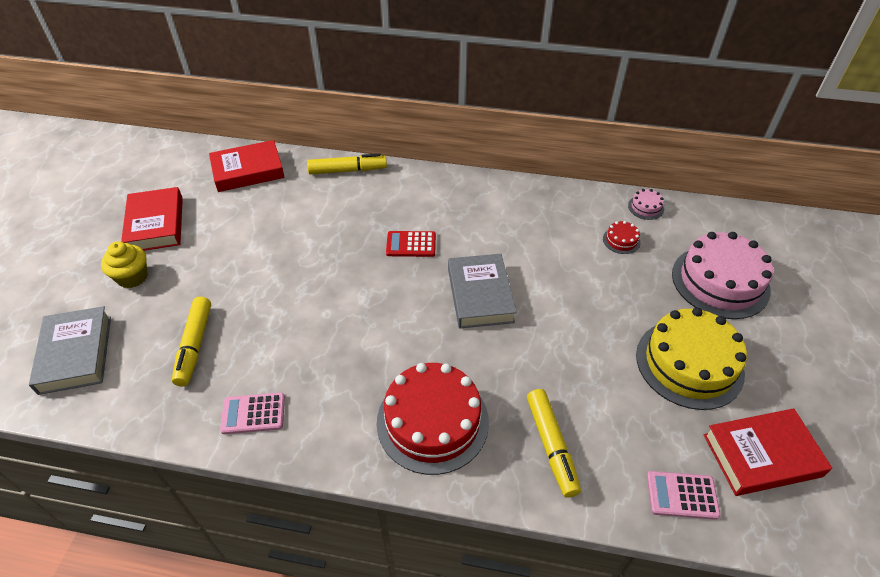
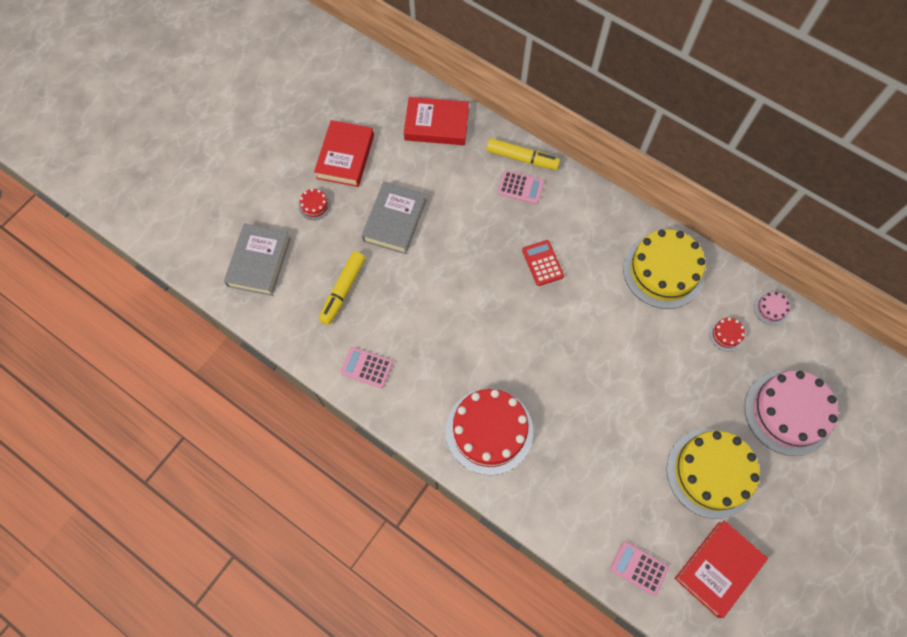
camera: 25 degrees right, 20 degrees up
yellow cupcake [101,241,148,288] -> red cake [299,189,331,220]
red calculator [386,231,436,257] -> red calculator turned 45 degrees clockwise [522,240,564,286]
grey book [448,254,517,329] -> grey book moved to [362,182,426,254]
yellow marker [527,389,581,498] -> none
red book [703,408,832,496] -> red book turned 60 degrees counterclockwise [674,521,768,618]
none -> pink calculator [498,170,544,204]
none -> yellow cake [623,229,705,309]

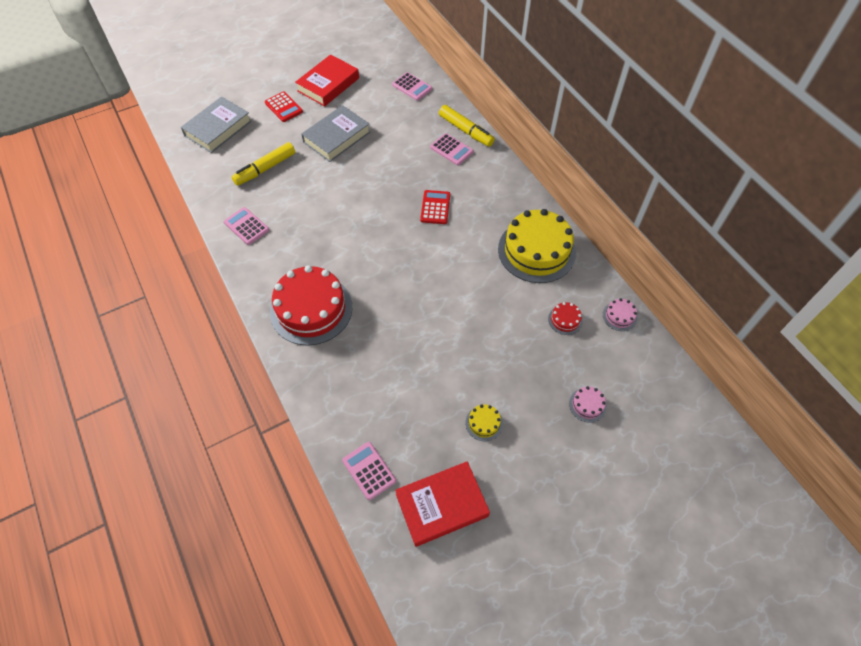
camera: 25 degrees right, 10 degrees down
red cake [299,189,331,220] -> red calculator [265,92,303,122]
red book [404,97,469,145] -> pink calculator [392,72,432,101]
yellow cake [667,429,760,519] -> yellow cake [466,404,503,441], size x0.41
pink cake [745,370,838,456] -> pink cake [569,386,606,423], size x0.41

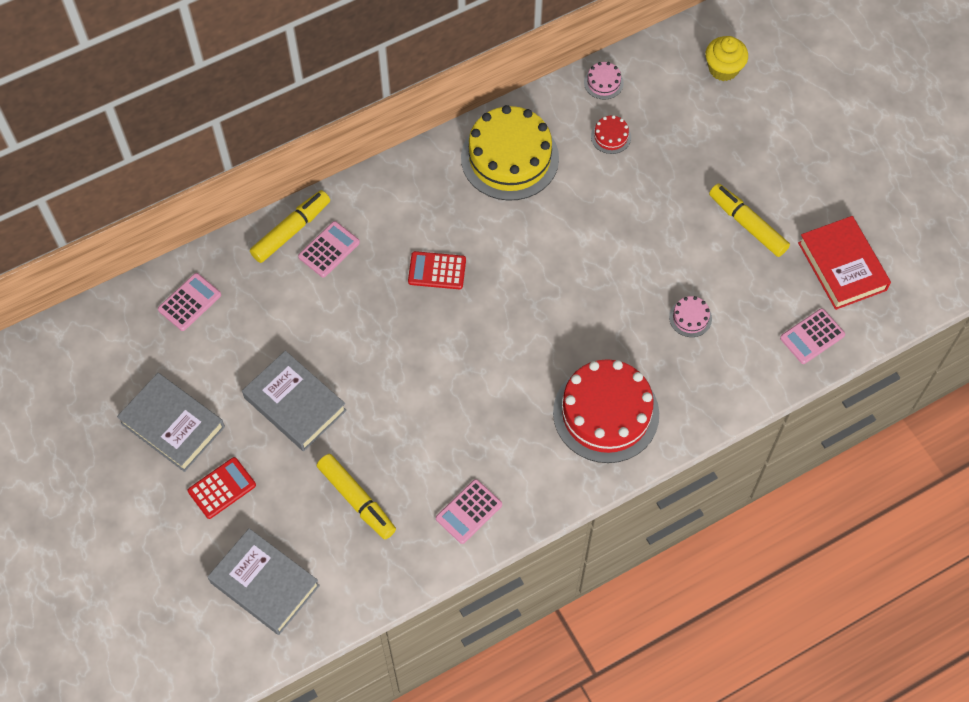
camera: 90 degrees left, 5 degrees up
red book [295,54,359,107] -> grey book [117,373,225,472]
yellow cake [466,404,503,441] -> yellow marker [709,183,790,257]
pink cake [569,386,606,423] -> pink cake moved to [669,296,712,337]
none -> yellow cupcake [706,36,748,81]

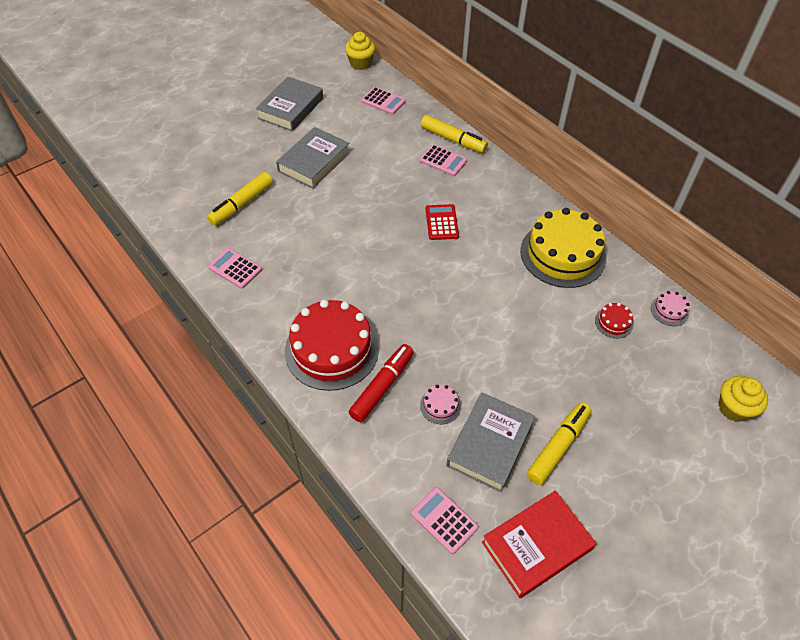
camera: 80 degrees right, 10 degrees down
red calculator [188,457,256,519] -> none
grey book [208,528,320,635] -> grey book moved to [446,392,535,492]
none -> yellow cupcake [345,32,376,70]
none -> red marker [349,344,414,422]

